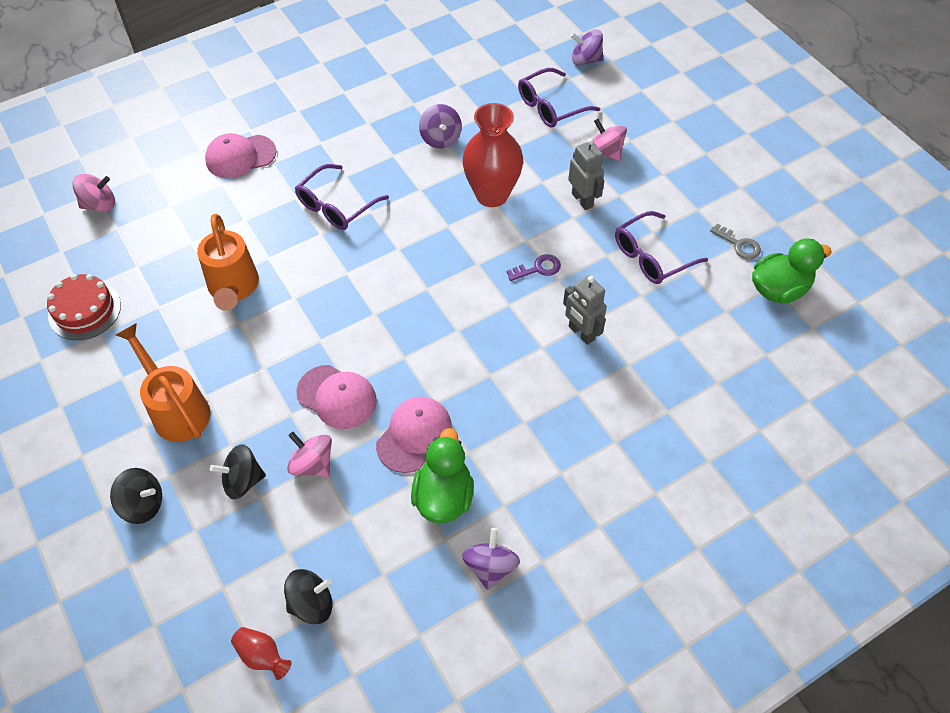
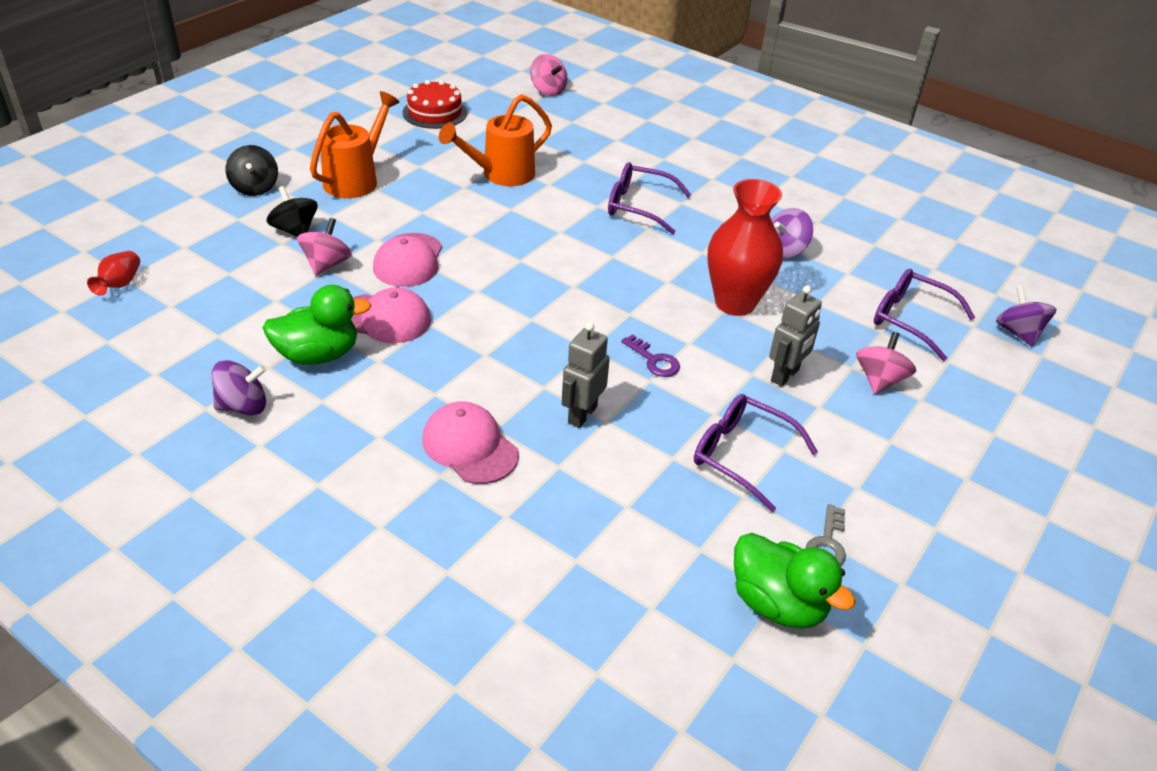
camera: 65 degrees right, 15 degrees down
pink cap [205,133,276,178] -> pink cap moved to [422,401,519,484]
black spinning top [284,569,332,624] -> none

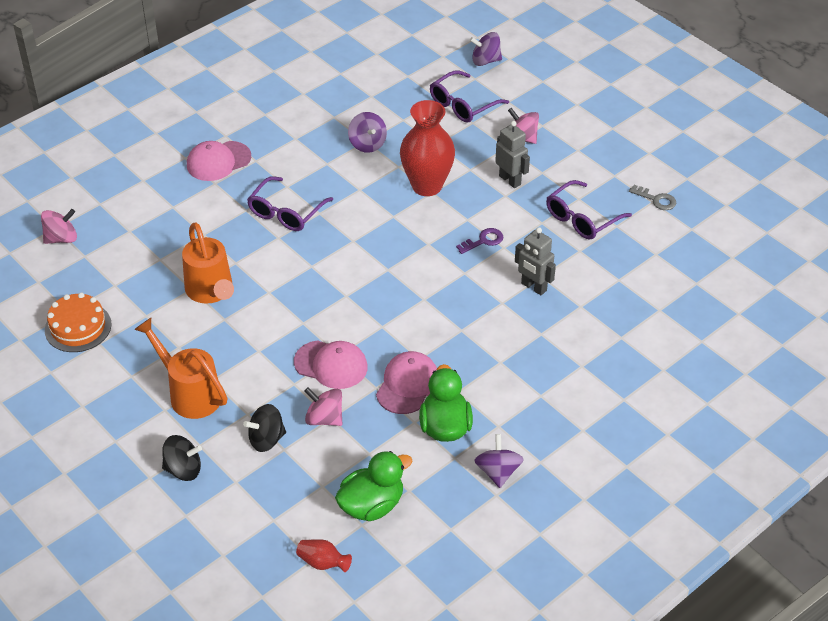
camera: 75 degrees left, 5 degrees up
red cake [402,80,467,129] -> orange cake [45,293,112,352]
pink cap [422,401,519,484] -> pink cap moved to [187,141,251,181]
green duck [734,533,856,629] -> green duck moved to [335,451,412,521]

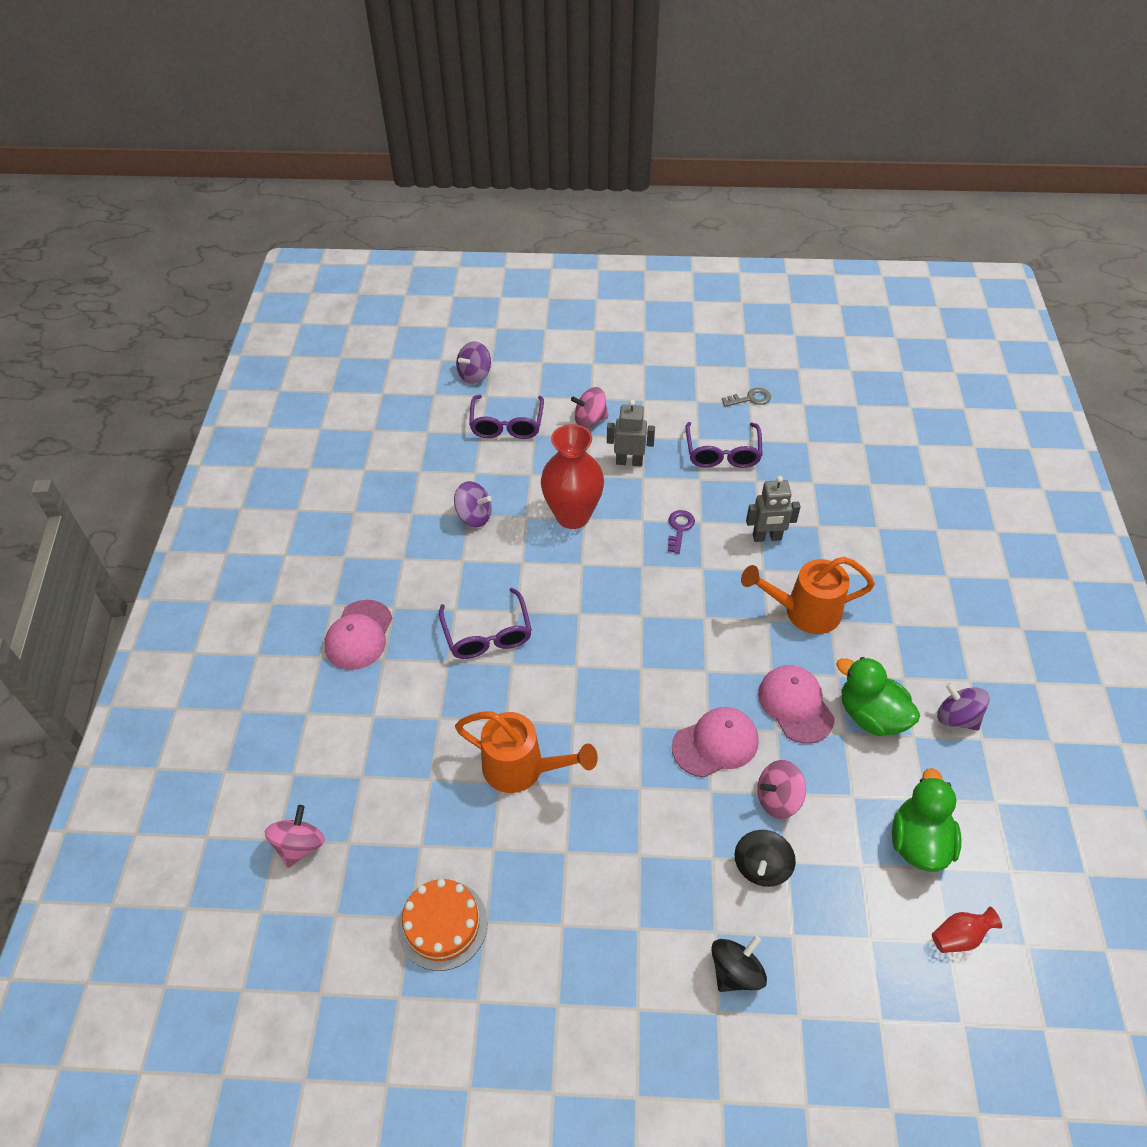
camera: 45 degrees left, 5 degrees up
orange watering can [134,318,227,419] -> orange watering can moved to [741,557,875,634]

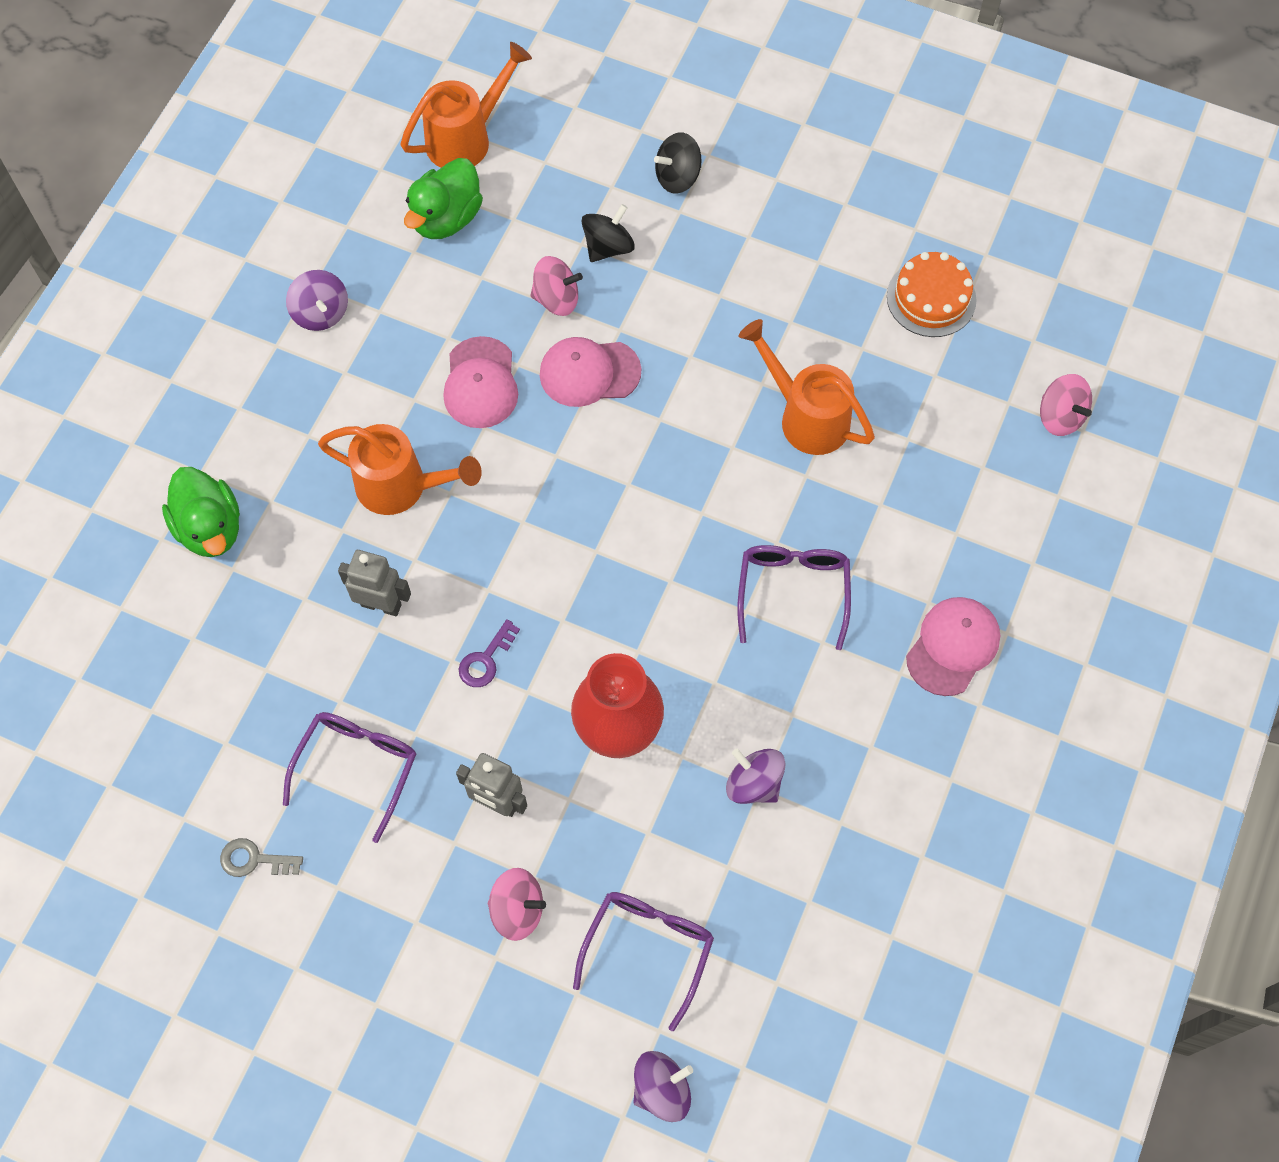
camera: 160 degrees left, 15 degrees up
pink spinning top [265,805,325,868] -> pink spinning top turned 75 degrees counterclockwise [1040,374,1092,436]
green duck [836,657,920,736] -> green duck moved to [162,467,240,557]
red vase [932,907,1002,953] -> orange watering can [401,42,532,168]

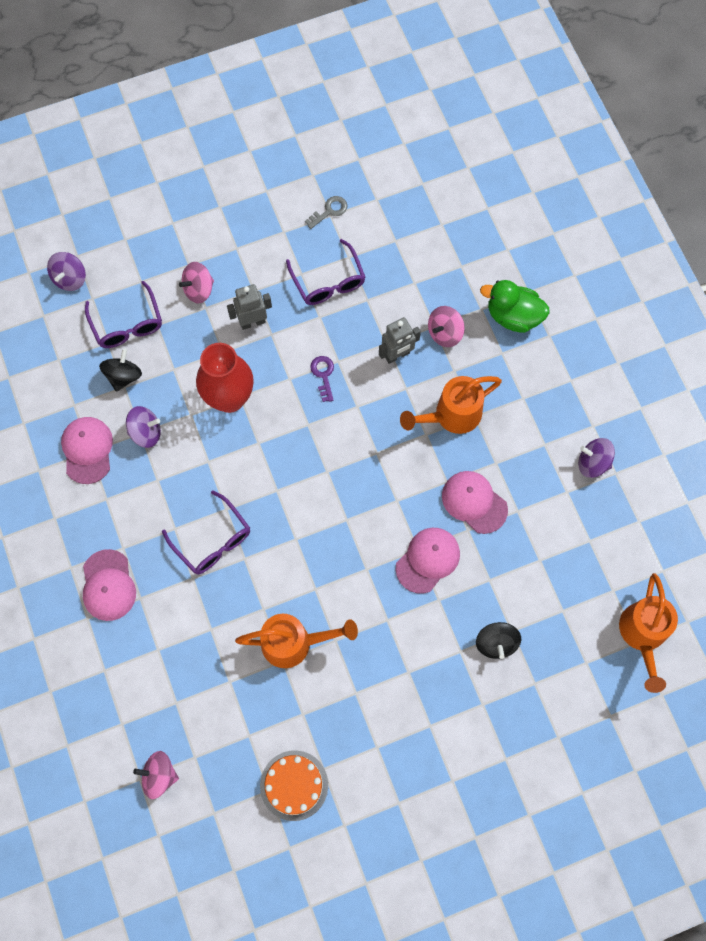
camera: 135 degrees right, 5 degrees up
green duck [404,158,483,239] -> none
pink spinning top [530,256,583,316] -> pink spinning top moved to [428,306,465,347]
black spinning top [654,132,701,194] -> black spinning top moved to [99,348,142,392]
none -> pink cap [61,417,113,484]

